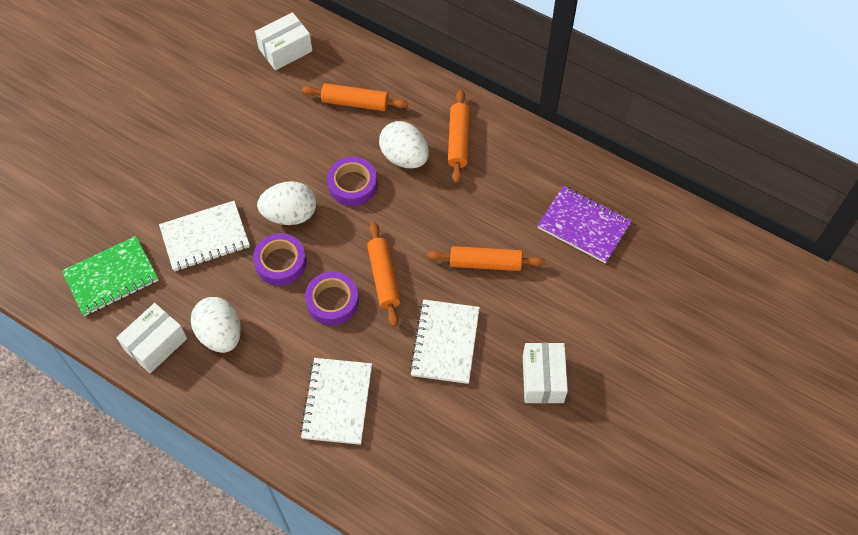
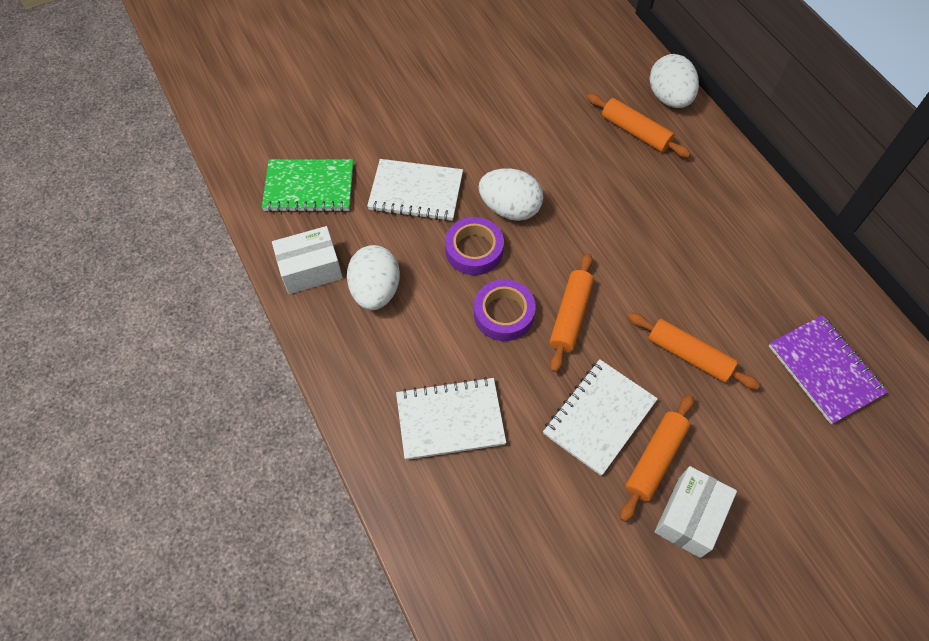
camera: 30 degrees right, 0 degrees up
white box [255,12,312,70] -> none
white notebook [300,358,372,445] -> white notebook turned 45 degrees clockwise [396,377,506,460]
purple tape [327,157,378,206] -> none
white egg [379,121,429,168] -> white egg moved to [649,54,699,108]
orange rolling pin [448,90,470,183] -> orange rolling pin moved to [620,394,694,522]

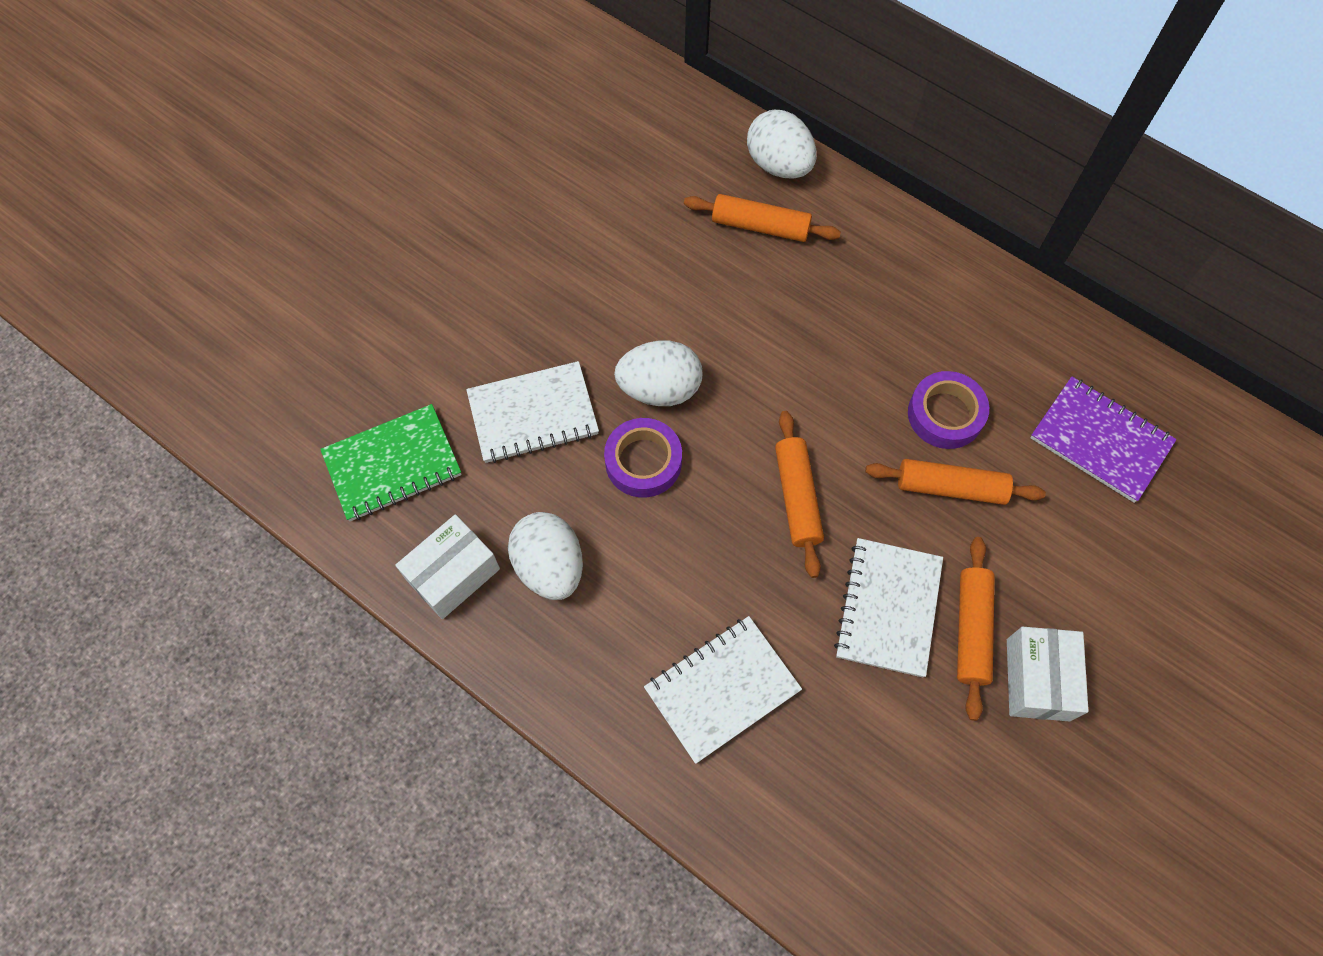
camera: 25 degrees left, 5 degrees up
purple tape [474,279,536,341] -> purple tape moved to [908,371,989,449]

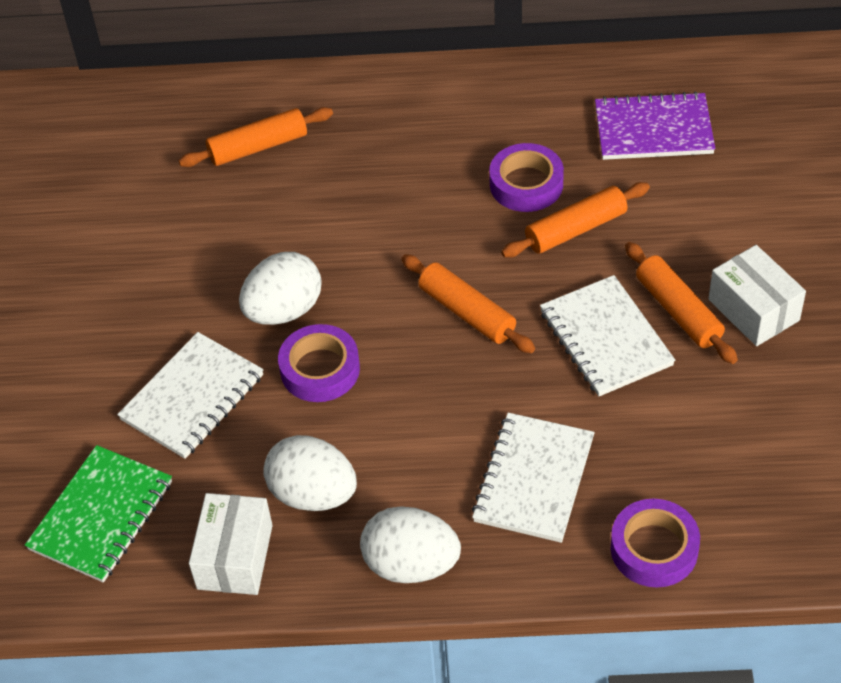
camera: 35 degrees left, 15 degrees down
white egg [747,110,817,179] -> white egg moved to [360,506,461,583]
none -> purple tape [611,499,700,587]

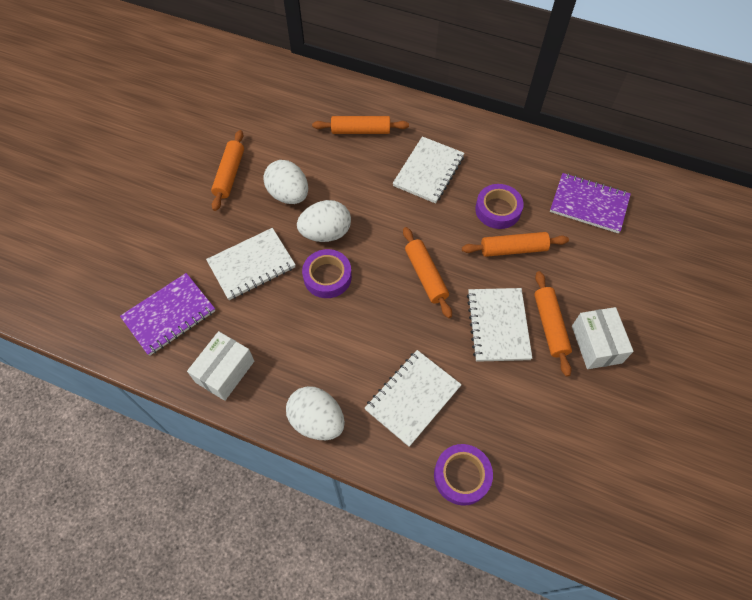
camera: 20 degrees right, 10 degrees up
green notebook [25,445,172,583] -> purple notebook [120,273,215,356]
white egg [263,435,357,511] -> white egg moved to [263,160,308,204]
none -> orange rolling pin [211,130,244,211]
none -> white notebook [393,136,464,204]

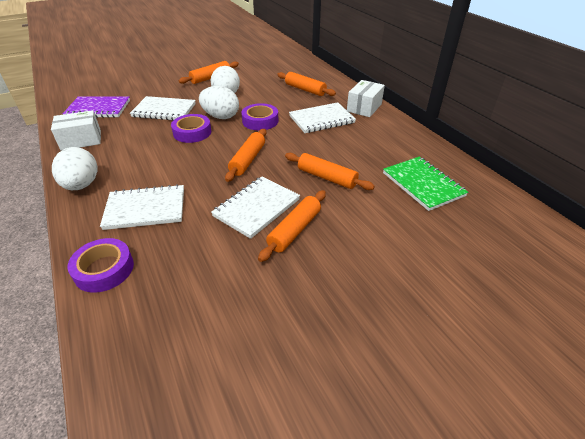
camera: 40 degrees right, 20 degrees down
purple tape [475,184,524,229] -> purple tape moved to [241,103,278,131]
purple notebook [550,173,631,234] -> green notebook [383,157,468,211]
white box [572,307,634,369] -> white box moved to [347,80,385,117]

